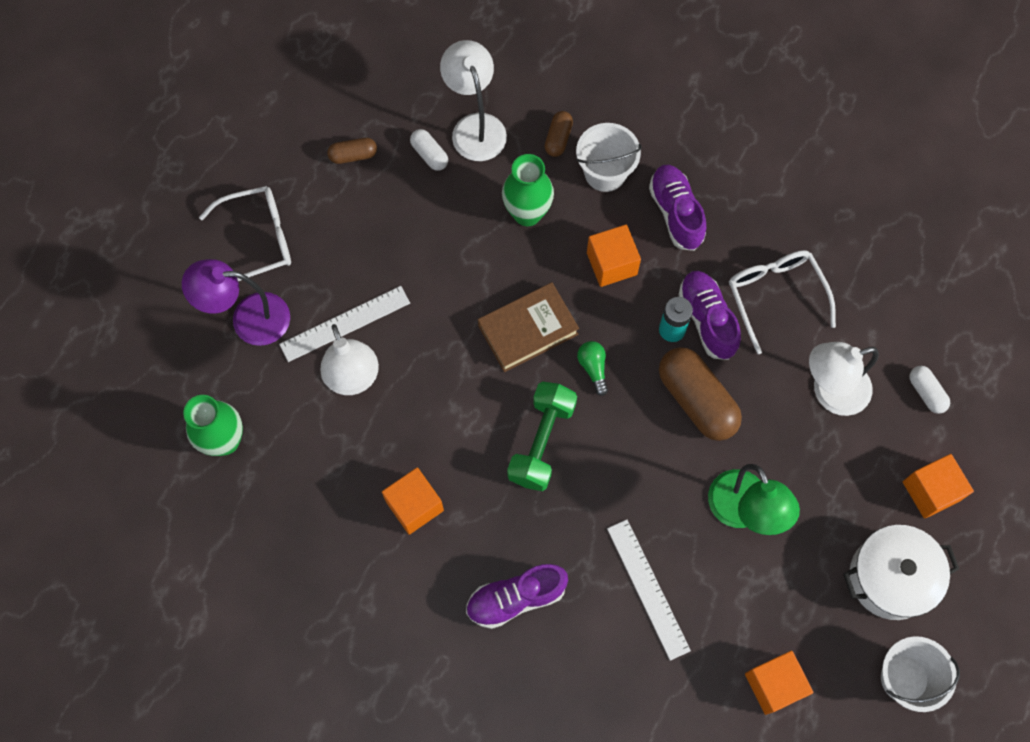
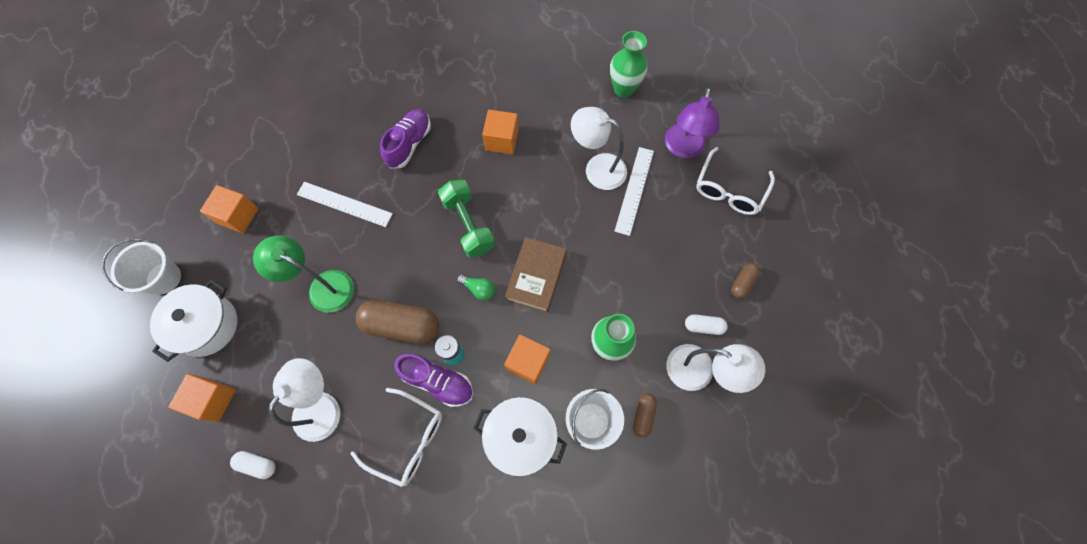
camera: 135 degrees right, 0 degrees up
purple lamp [182,259,290,346] -> purple lamp turned 150 degrees clockwise [665,88,720,158]
brown capsule [545,111,573,157] -> brown capsule turned 45 degrees clockwise [633,393,657,438]
purple shoe [649,165,706,251] -> white pot [473,397,567,477]

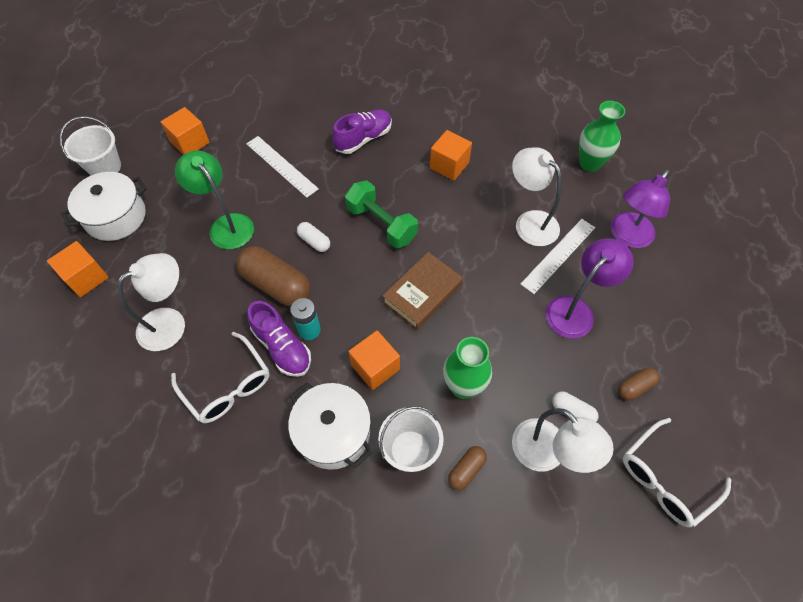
camera: 25 degrees right, 10 degrees down
white capsule [230,451,276,479] -> white capsule moved to [297,222,330,252]
green dumbbell [438,179,495,258] -> green dumbbell turned 45 degrees counterclockwise [345,181,418,248]
green light bulb [457,274,495,301] -> none
white glasses [696,147,775,215] -> white glasses moved to [623,418,732,527]
none -> purple lamp [546,238,634,338]

